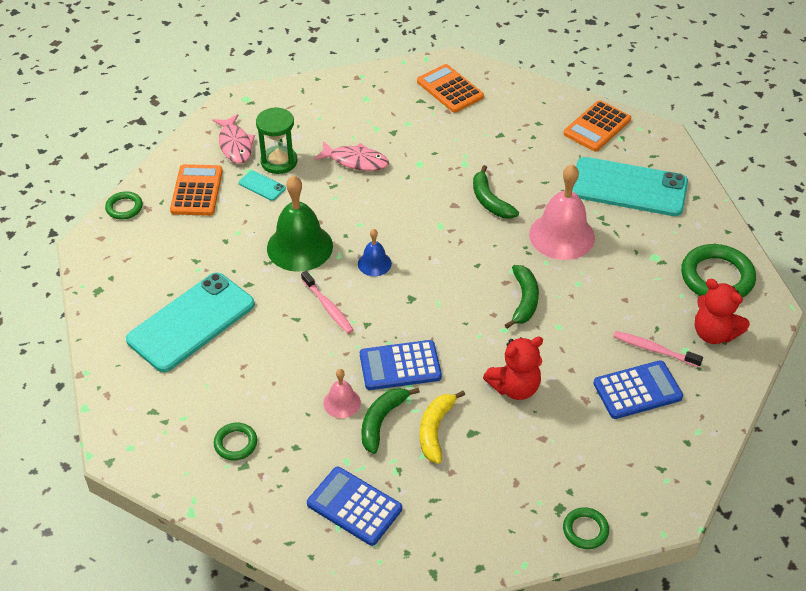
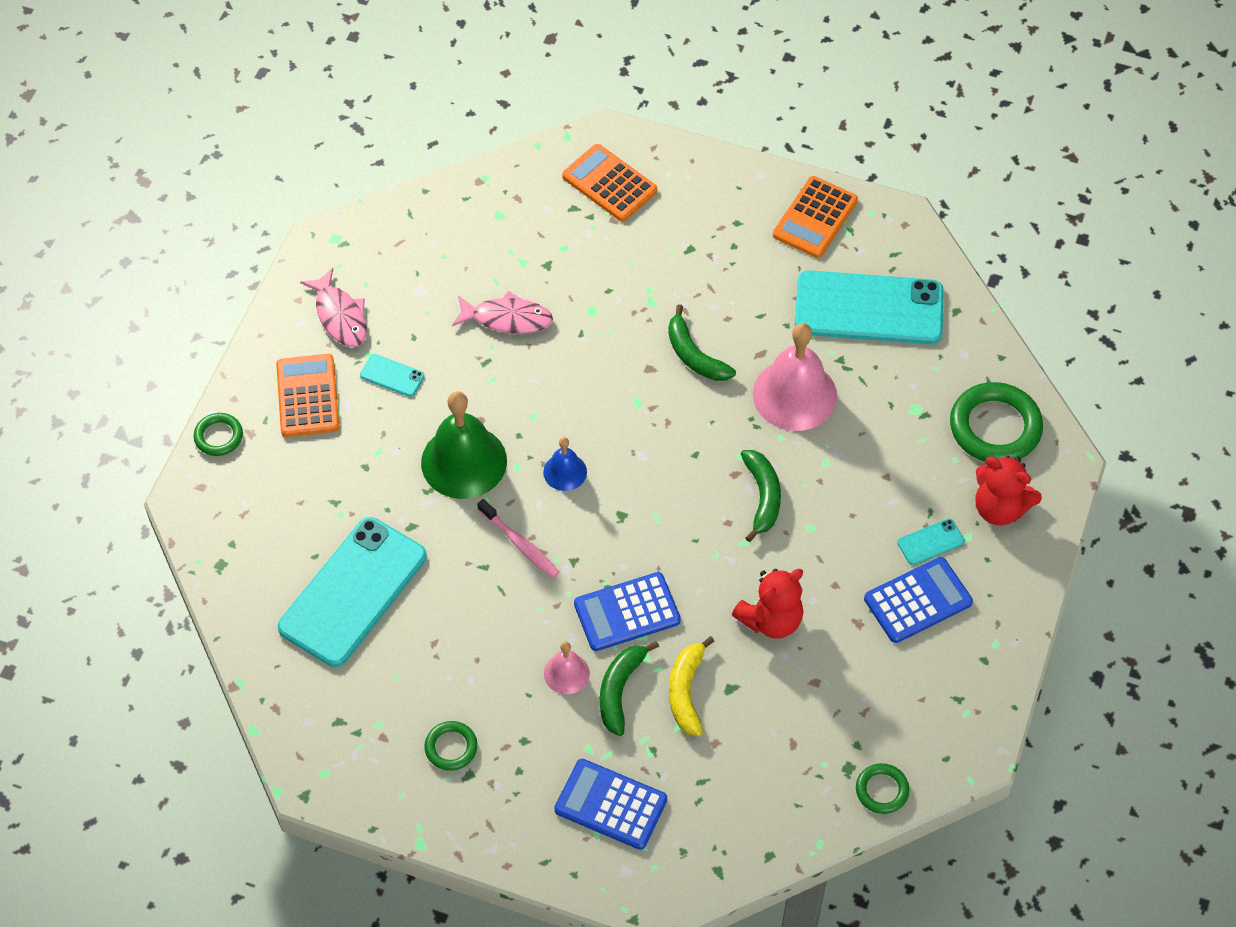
camera: 10 degrees left, 10 degrees up
green hourglass [256,107,297,174] -> none
pink toothbrush [613,331,703,367] -> turquoise phone [897,519,965,565]

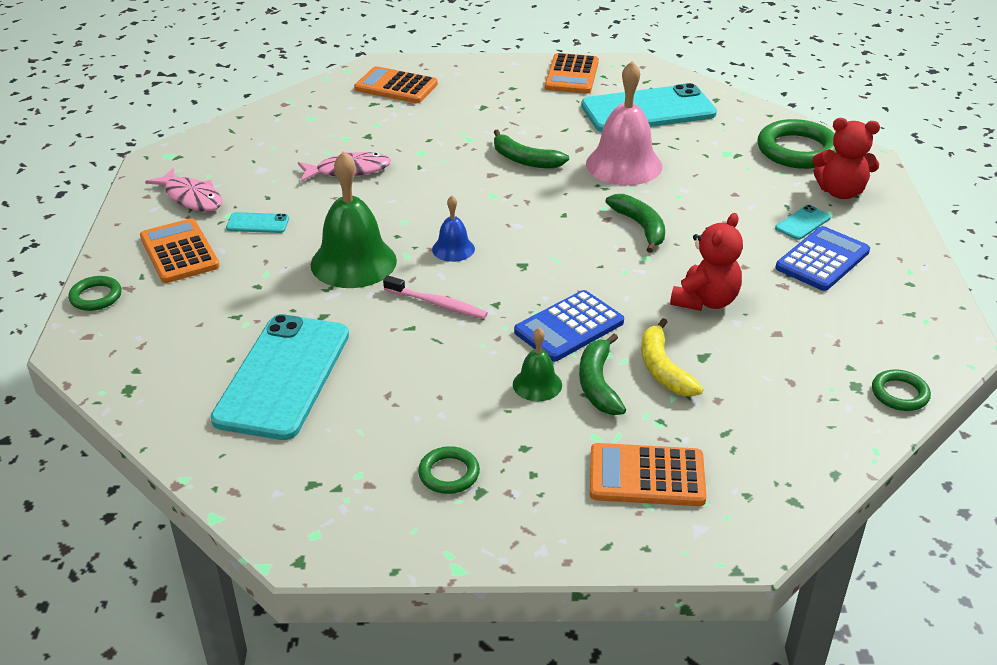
camera: 20 degrees left, 20 degrees down
pink bell [544,641,590,694] -> green bell [513,328,562,401]
blue calculator [554,759,667,850] -> orange calculator [590,443,707,506]

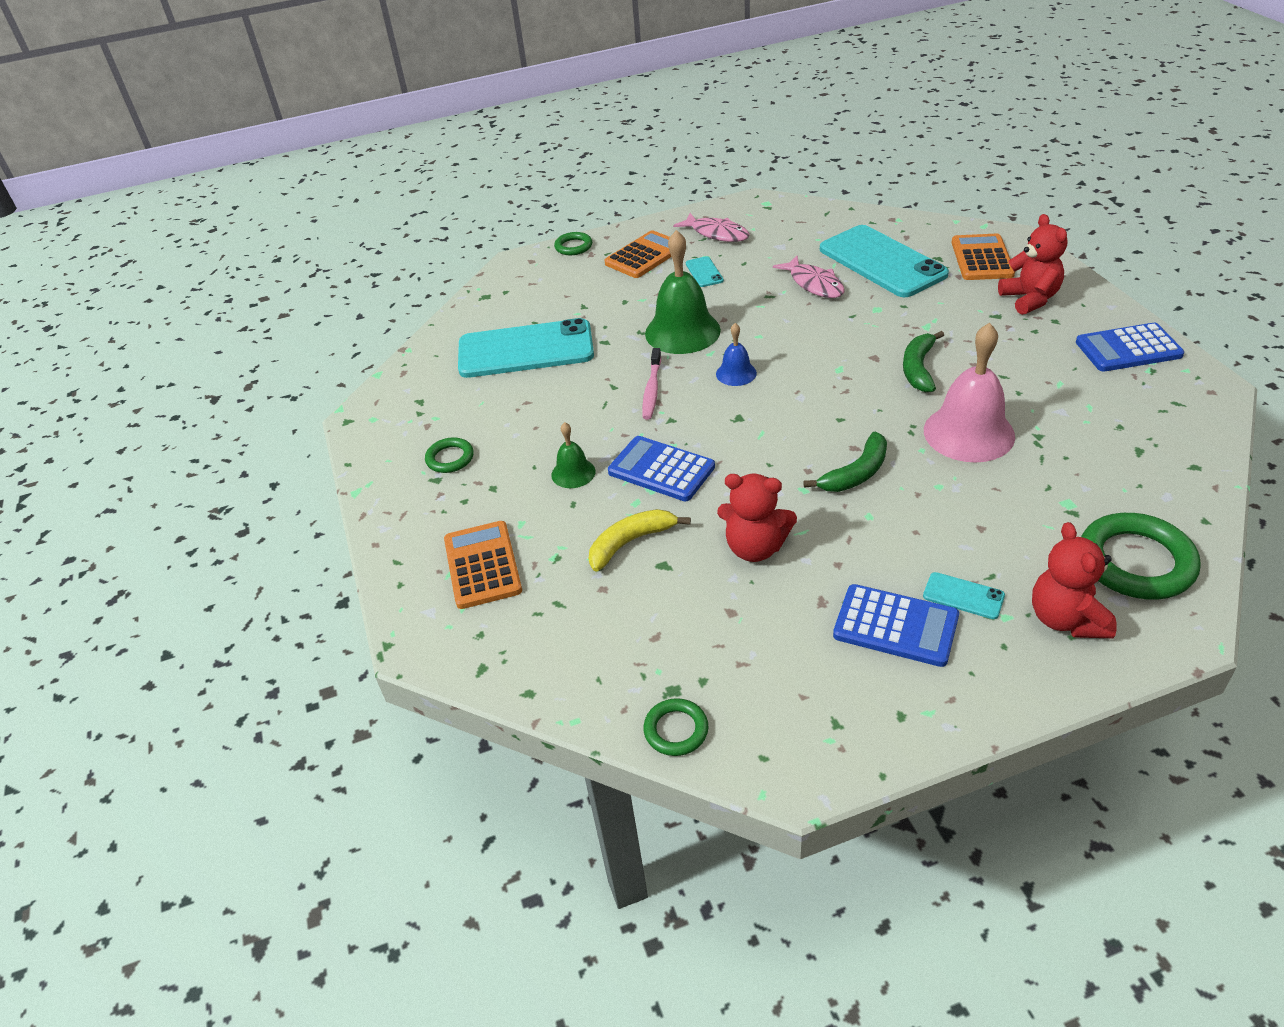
camera: 75 degrees right, 5 degrees up
pink fish [145,168,223,211] -> pink fish turned 75 degrees counterclockwise [673,213,750,242]
orange calculator [545,53,599,94] -> blue calculator [1076,323,1184,372]
green banana [579,334,626,415] -> none
turquoise phone [581,83,717,132] -> turquoise phone moved to [820,225,949,297]
none -> red teddy bear [998,214,1068,315]

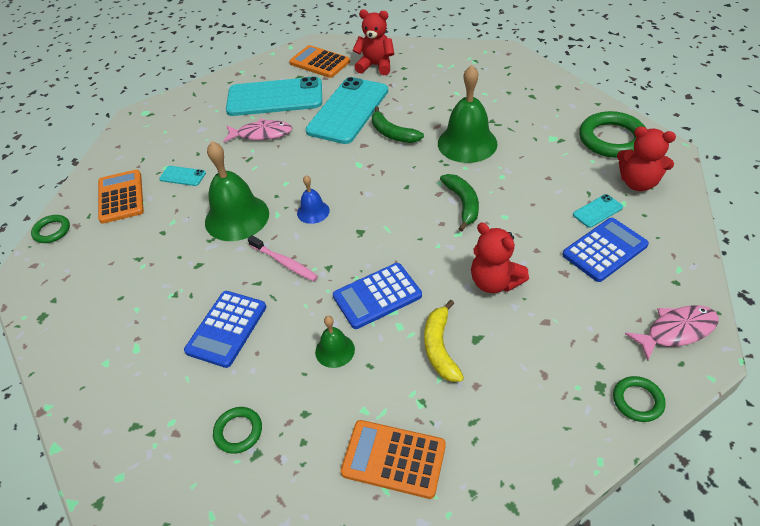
camera: 60 degrees left, 5 degrees up
turquoise phone [458,318,594,378] -> turquoise phone moved to [305,77,388,144]
pink fish [673,213,750,242] -> pink fish moved to [625,305,719,361]
red teddy bear [717,474,797,562] -> red teddy bear turned 90 degrees clockwise [471,223,529,293]
pink bell [924,323,1015,462] -> green bell [438,65,498,163]
blue calculator [1076,323,1184,372] -> blue calculator moved to [184,291,266,368]

